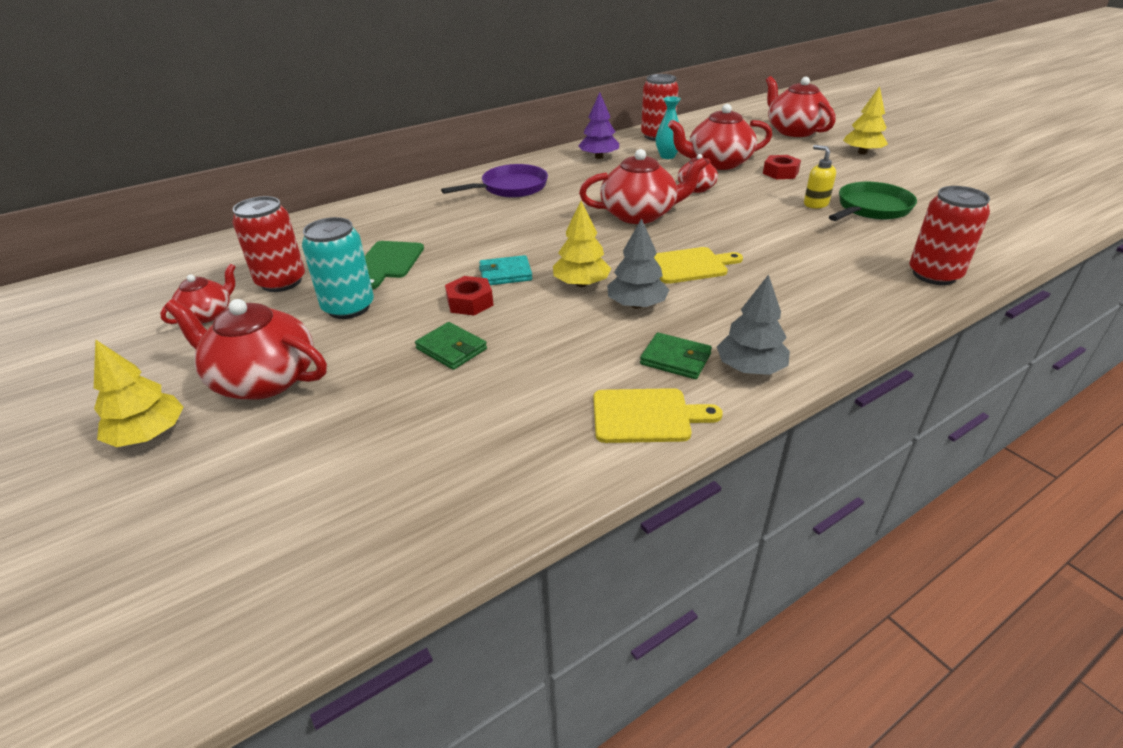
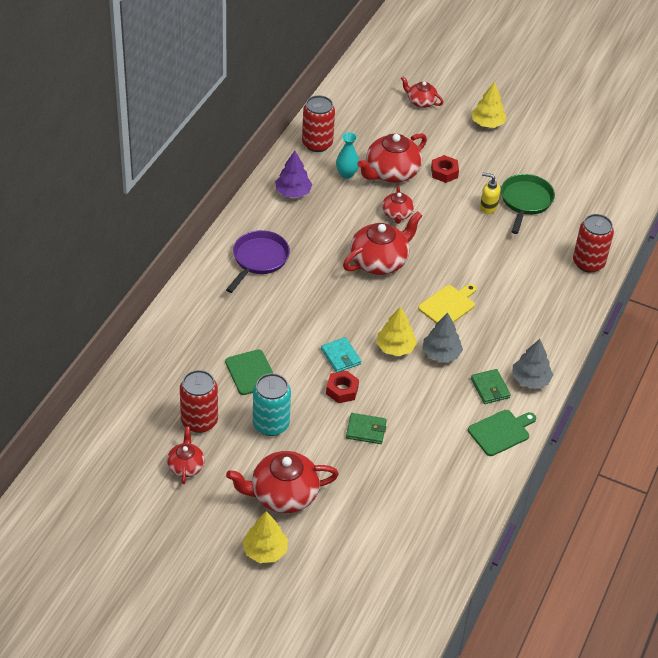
camera: 35 degrees left, 10 degrees up
turquoise wallet [479,255,533,285] -> turquoise wallet turned 75 degrees counterclockwise [321,337,361,372]
yellow cutting board [593,388,723,443] -> green cutting board [468,410,536,456]
green wallet [640,332,712,379] -> green wallet turned 75 degrees clockwise [471,369,511,404]
red teapot [766,76,836,137] -> red teapot [401,76,444,108], size x0.56

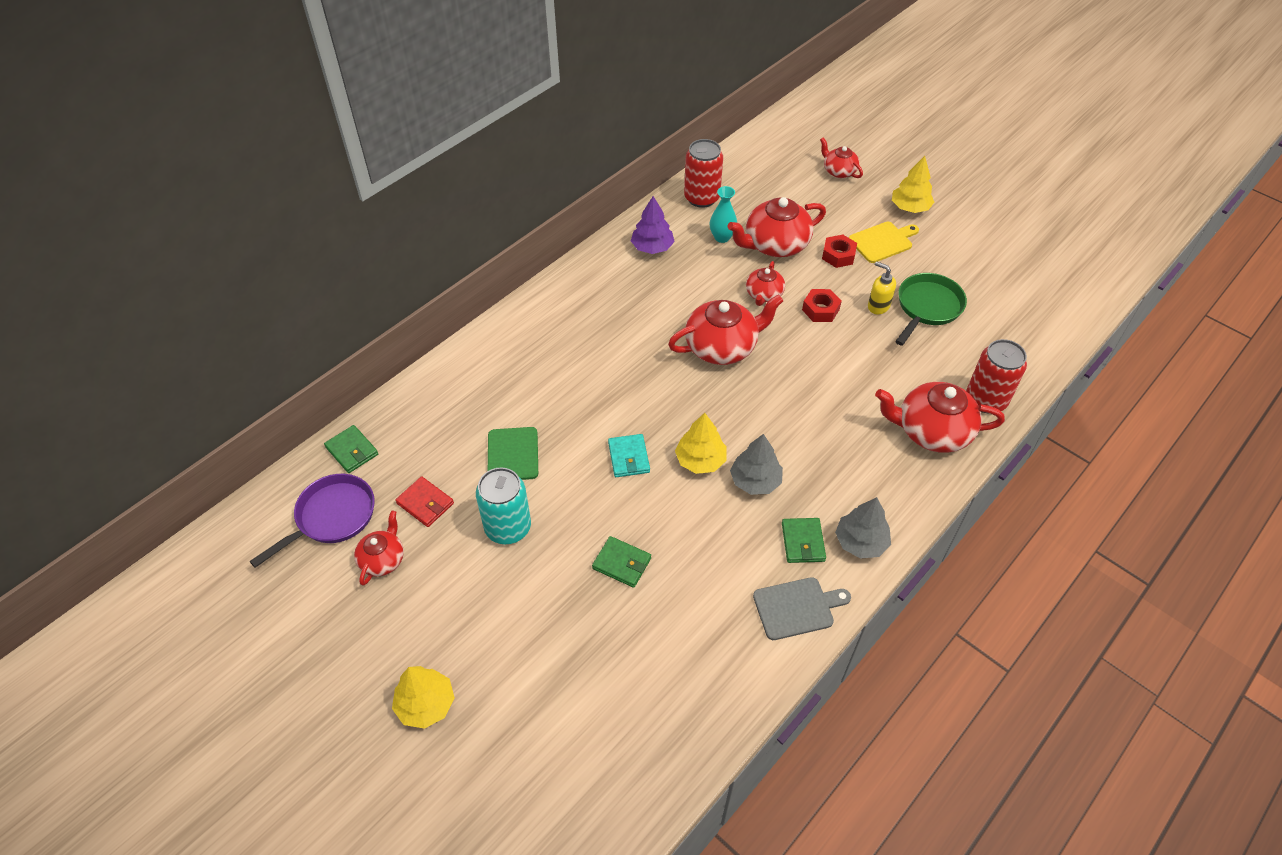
camera: 20 degrees right, 5 degrees up
red can [180,370,218,433] -> red wallet [395,476,454,527]
purple pan [226,230,290,293] -> purple pan moved to [250,474,375,568]
red teapot [226,451,339,513] -> red teapot moved to [875,382,1005,453]
red nut [326,370,359,403] -> red nut moved to [802,289,842,322]
yellow cutting board [418,284,477,323] -> yellow cutting board moved to [849,222,919,263]
green cutting board [468,410,536,456] -> grey cutting board [753,577,851,640]
none -> green wallet [324,425,378,473]

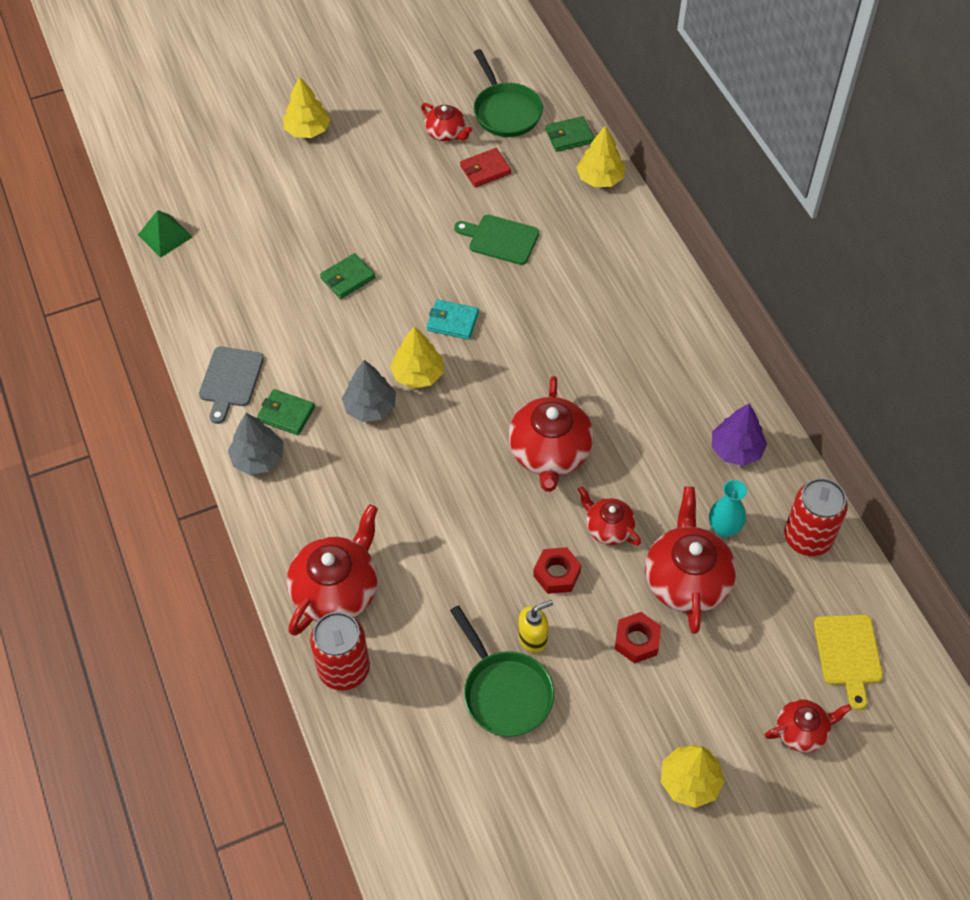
camera: 115 degrees right, 5 degrees up
purple pan [250,474,375,568] -> green pan [474,49,543,137]
turquoise can [476,468,531,544] -> none
yellow cutting board [849,222,919,263] -> yellow cutting board moved to [814,614,883,710]
none -> green pyramid [138,210,193,258]
none -> yellow tree [576,126,625,187]

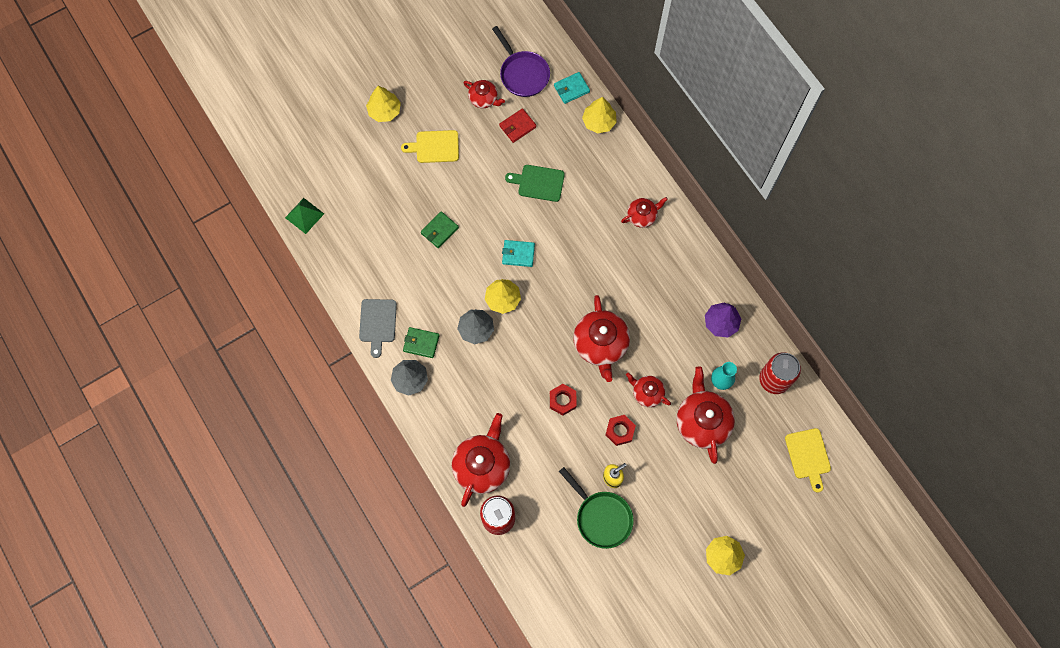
camera: 10 degrees left, 15 degrees up
green pan [474,49,543,137] -> purple pan [492,26,550,97]
green wallet [545,116,594,152] -> turquoise wallet [554,72,590,104]
red nut [615,612,661,664] -> red nut moved to [550,384,577,416]
red teapot [765,699,852,753] -> red teapot moved to [621,197,668,228]
none -> yellow cutting board [401,130,459,163]

